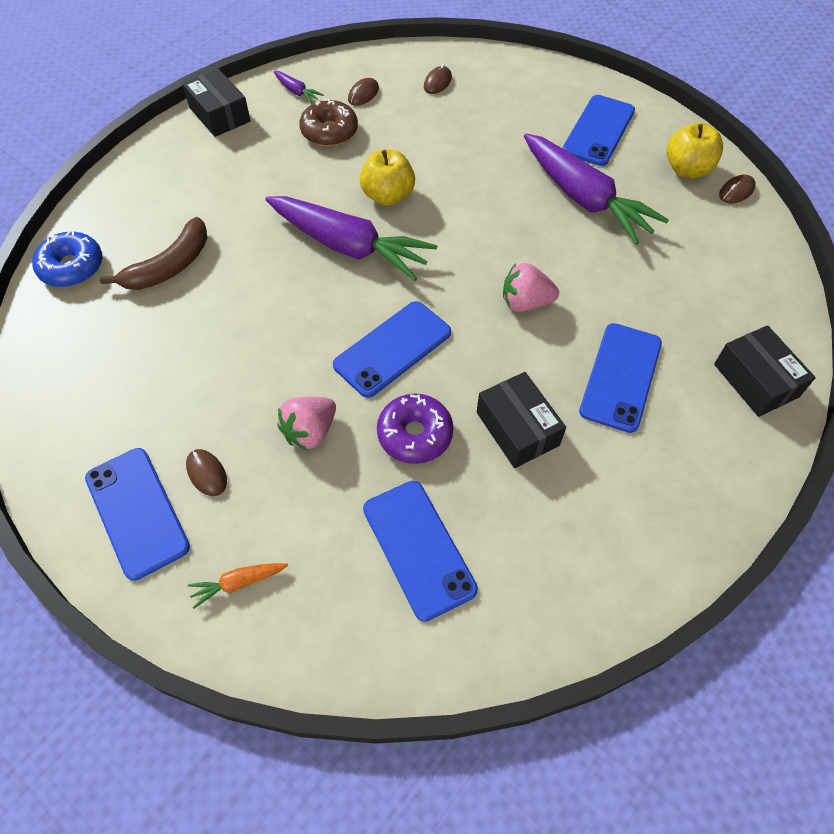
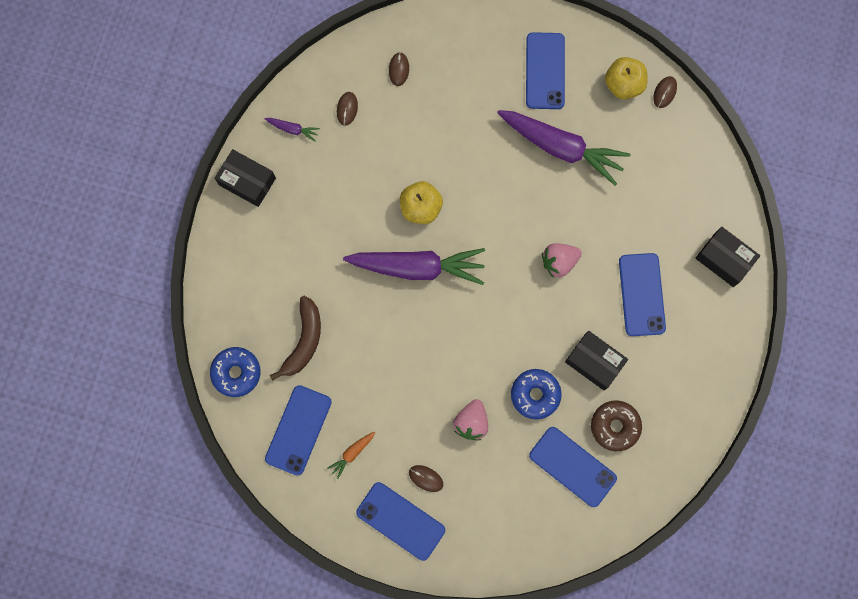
camera: 25 degrees left, 20 degrees up
orange carrot [188,563,288,609] -> orange carrot moved to [327,432,375,479]
brown donut [299,99,358,146] -> brown donut moved to [591,400,642,451]
blue phone [333,301,451,398] -> blue phone moved to [265,385,332,476]
purple donut [377,393,453,464] -> blue donut [511,369,562,420]

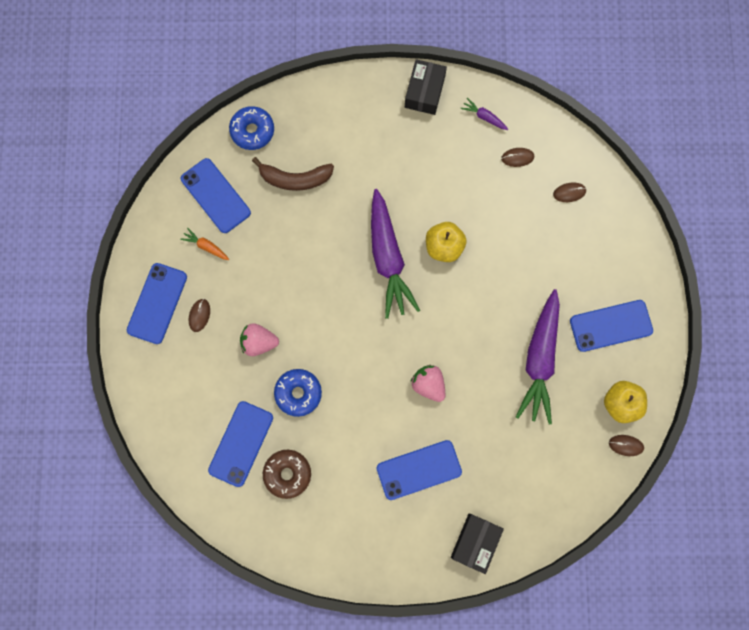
camera: 75 degrees right, 0 degrees up
purple carrot [265,118,320,141] -> purple carrot turned 120 degrees clockwise [460,98,508,130]
blue phone [265,385,332,476] -> blue phone turned 45 degrees clockwise [181,158,251,233]
black box [565,331,628,390] -> none

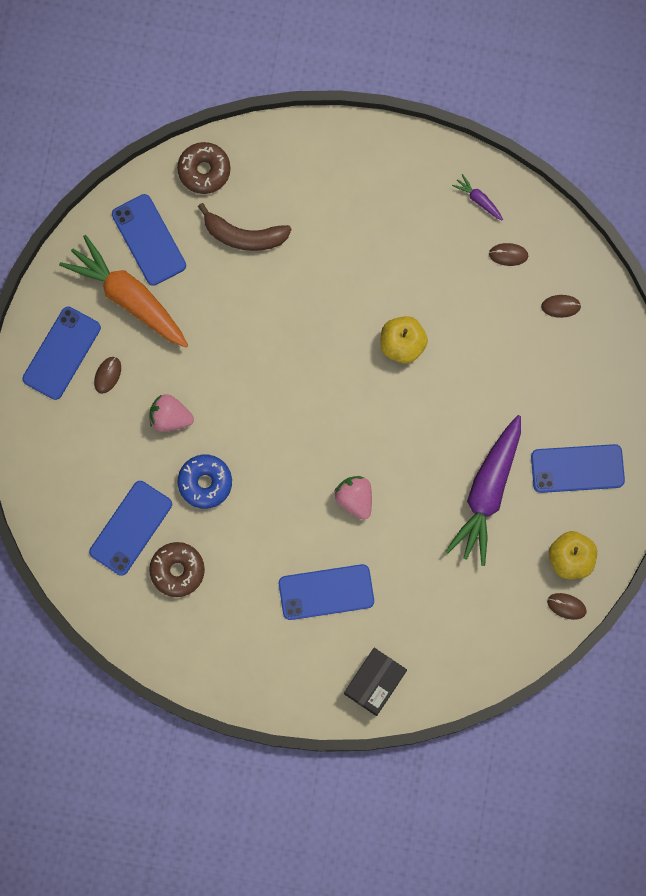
camera: 10 degrees right, 0 degrees up
orange carrot [180,228,229,260] -> orange carrot [59,235,188,347], size x2.45
blue donut [229,106,274,150] -> brown donut [177,142,231,194]
purple carrot [371,189,420,319] -> none
black box [405,59,447,115] -> none

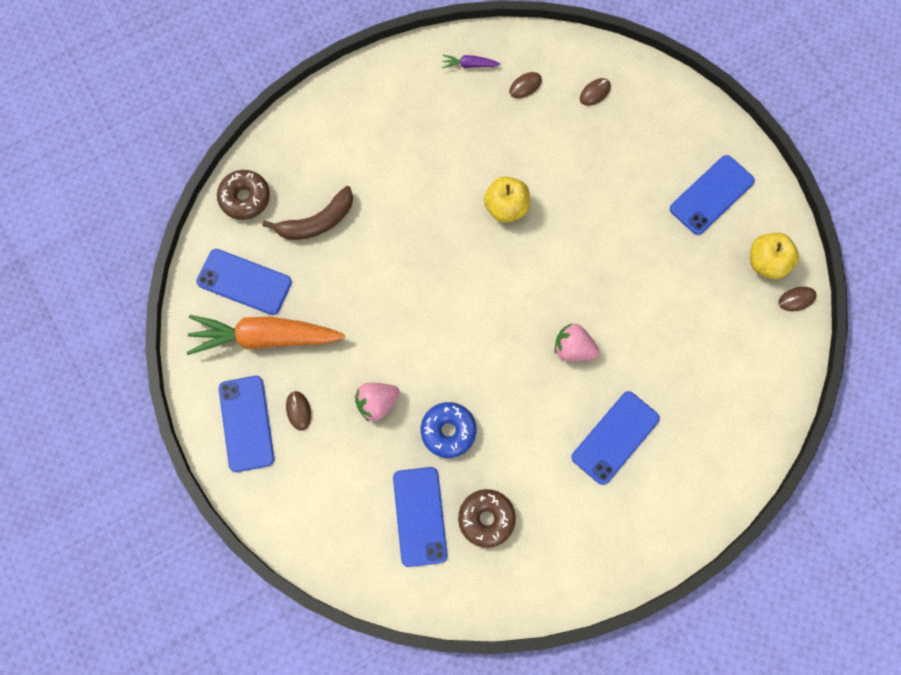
camera: 40 degrees left, 5 degrees down
black box [344,648,407,716] -> none
purple carrot [445,415,521,566] -> none

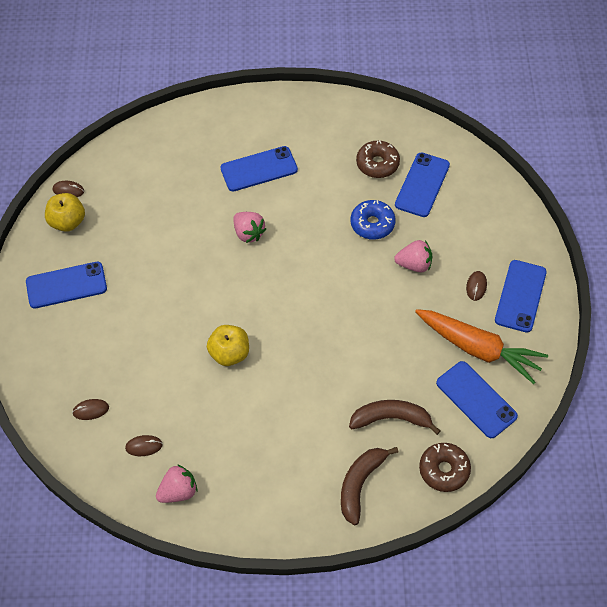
camera: 150 degrees left, 15 degrees down
purple carrot [442,55,501,68] -> pink strawberry [156,464,197,503]
none -> brown banana [341,447,398,525]

